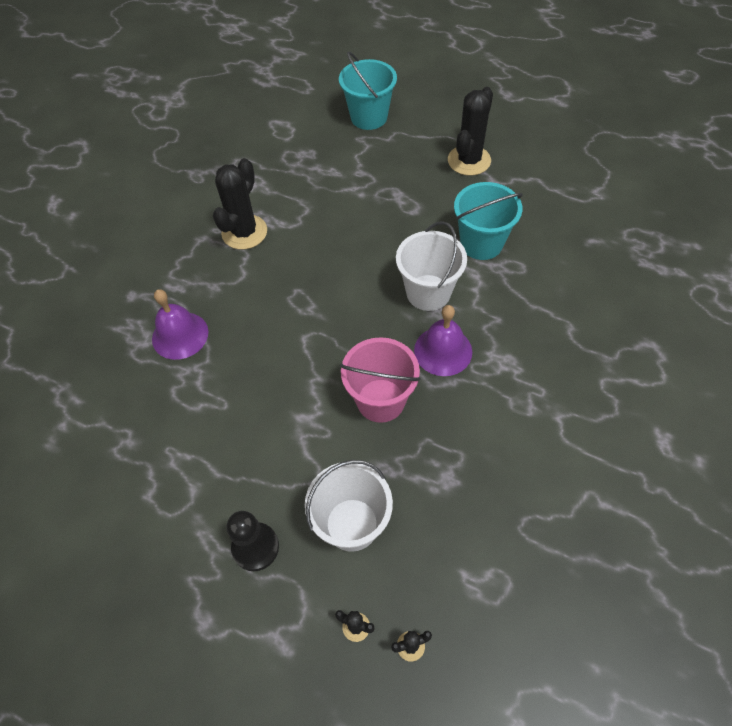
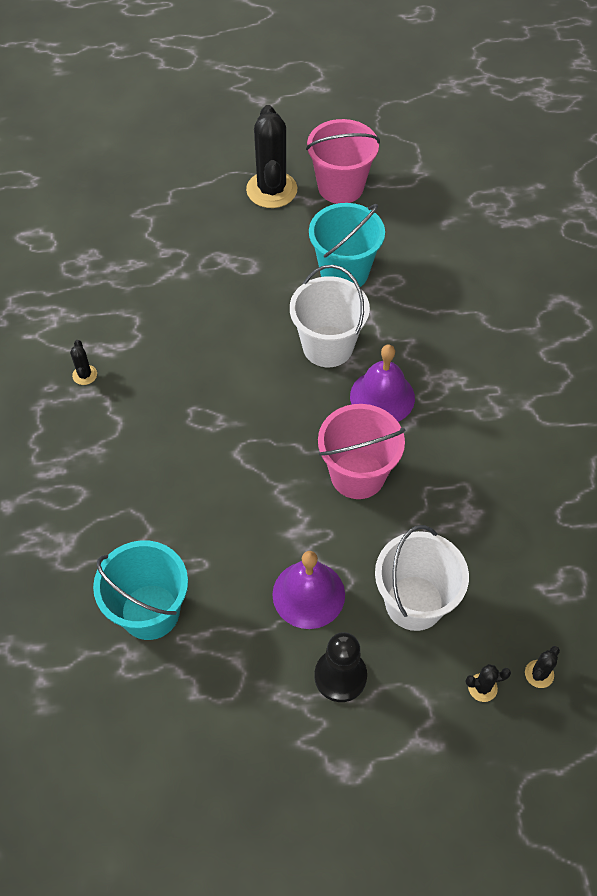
camera: 35 degrees left, 0 degrees up
purple bell [152,289,208,360] -> purple bell moved to [272,551,345,629]
black cactus [213,158,267,250] -> black cactus [70,340,97,385], size x0.43
turquoise bucket [339,52,397,130] -> turquoise bucket moved to [93,540,188,640]
none -> pink bucket [306,119,380,204]

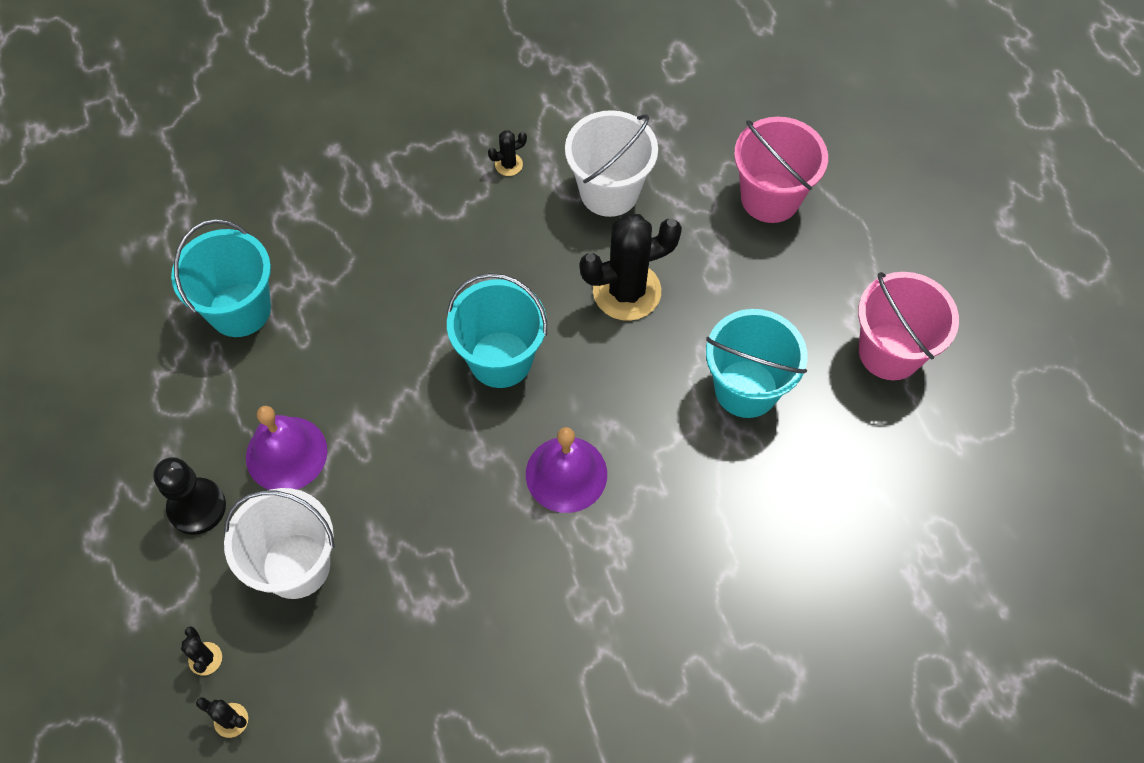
camera: 75 degrees right, 5 degrees up
black cactus [246,105,297,208] -> black cactus moved to [580,214,682,321]
white bucket [290,265,370,367] -> white bucket moved to [565,110,658,217]
pink bucket [318,404,405,499] -> pink bucket moved to [734,117,828,223]
none -> turquoise bucket [447,273,547,388]

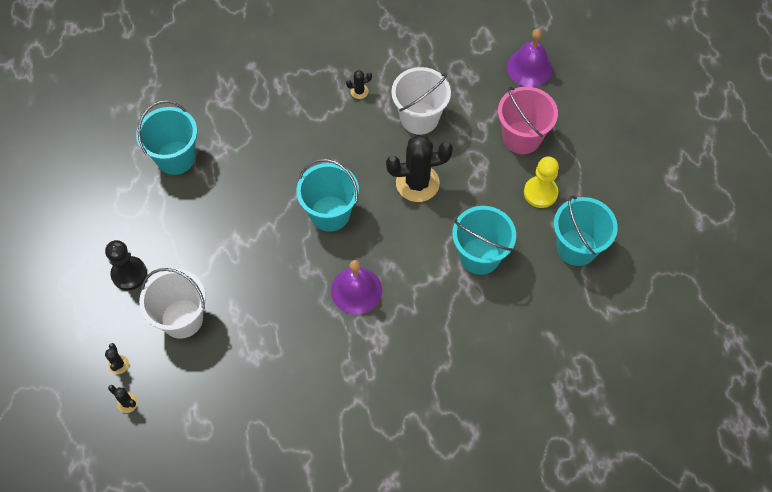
camera: 10 degrees right, 0 degrees up
purple bell [246,406,327,490] -> purple bell moved to [507,29,553,87]
pink bucket [858,272,959,380] -> turquoise bucket [554,195,618,266]
none -> yellow pawn [524,156,559,208]

